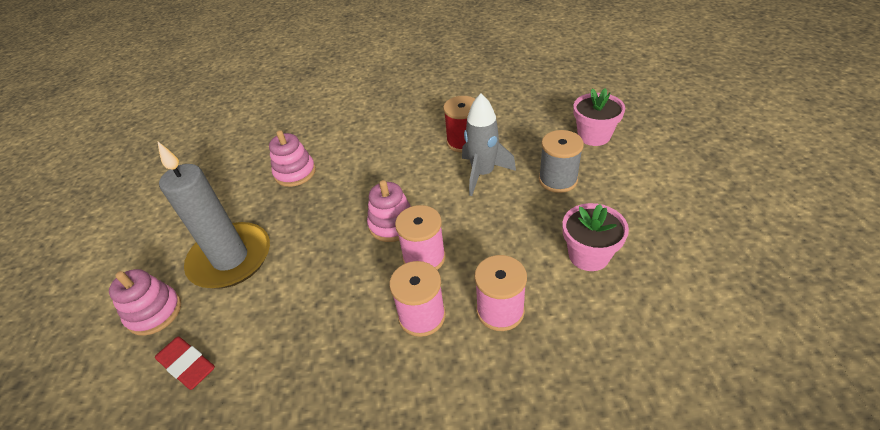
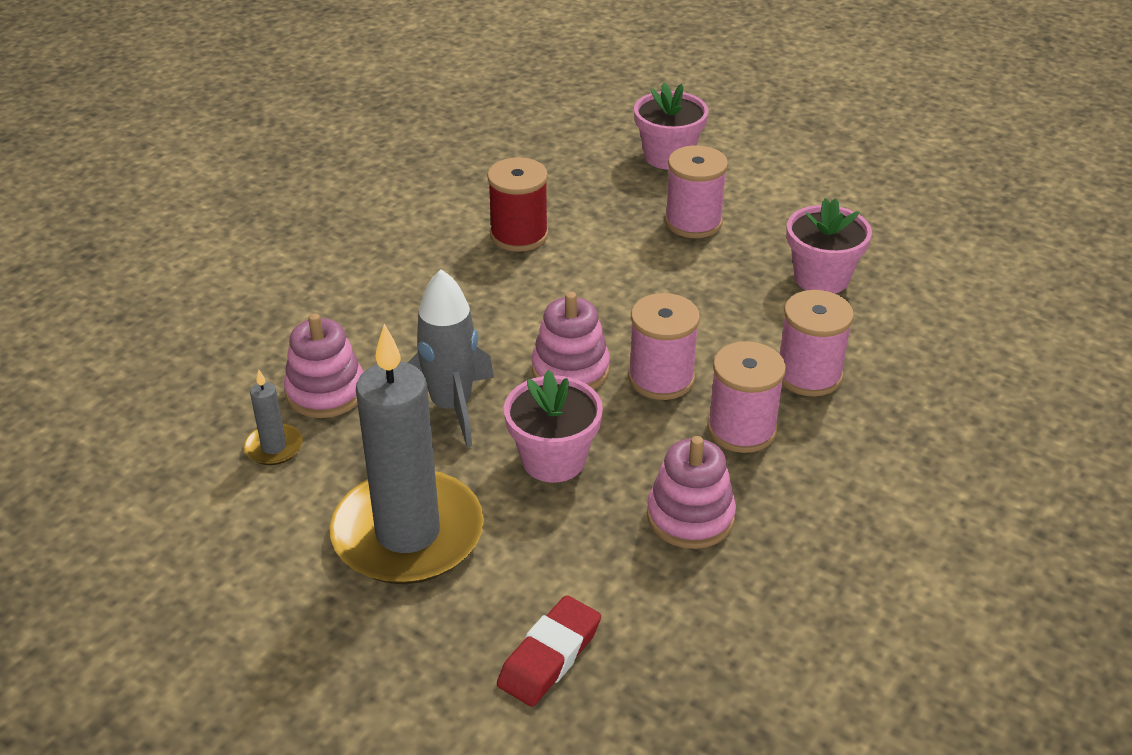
camera: 50 degrees left, 5 degrees down
pink stacking toy [109,269,181,336] -> pink stacking toy moved to [647,436,736,549]
red eraser [155,336,215,390] -> red eraser turned 45 degrees counterclockwise [497,595,601,707]
grey rocket [462,94,516,196] -> grey rocket moved to [407,269,494,447]
grey spool [539,130,584,193] -> pink spool [665,145,728,238]
none -> grey candle [244,370,303,465]
none -> pink flower pot [504,370,603,483]

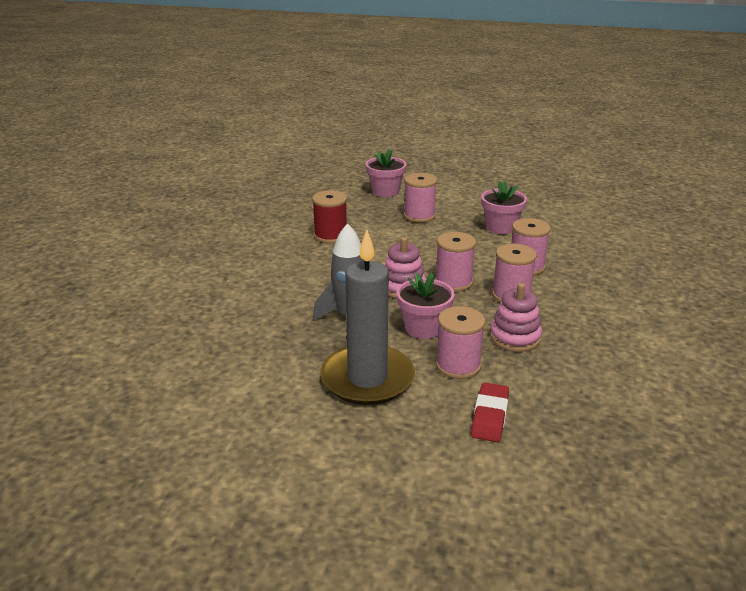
camera: 20 degrees left, 10 degrees down
grey candle [244,370,303,465] -> none
pink stacking toy [284,313,363,418] -> none
none -> pink spool [436,306,485,379]

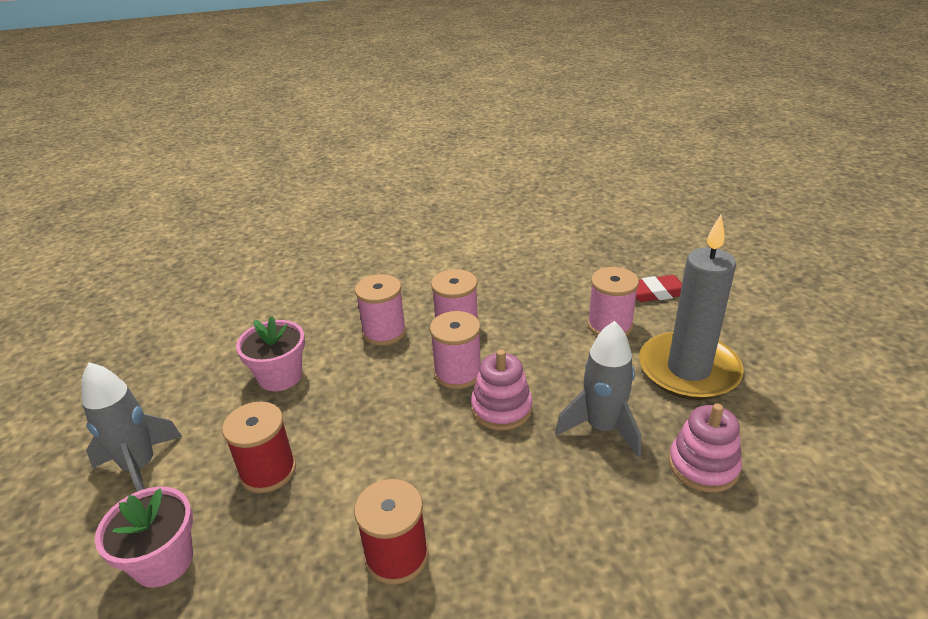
camera: 115 degrees left, 5 degrees up
pink flower pot [397,273,455,339] -> none
pink spool [403,173,437,223] -> red spool [222,402,296,493]
pink stacking toy [490,283,542,352] -> pink stacking toy moved to [669,404,742,493]
none -> grey rocket [81,362,182,492]

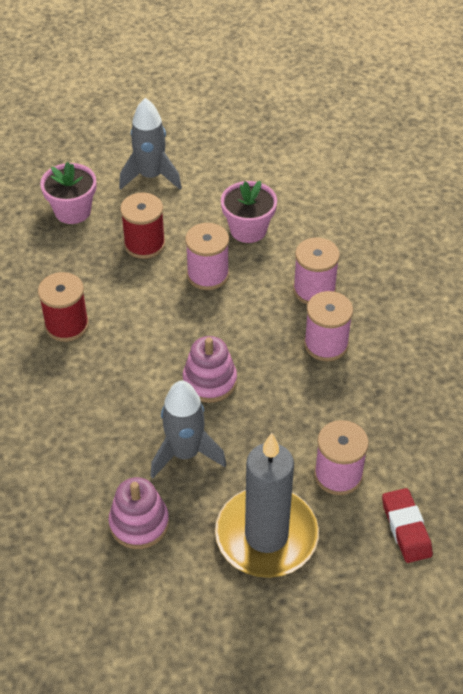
camera: 85 degrees right, 15 degrees up
pink spool [430,311,481,389] -> pink spool moved to [185,223,229,290]

